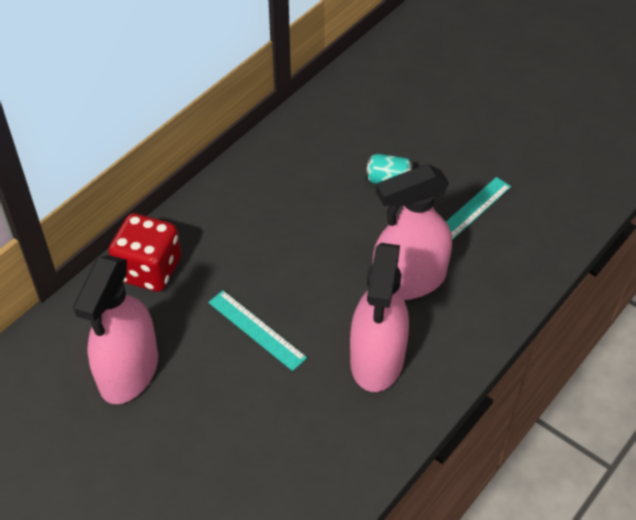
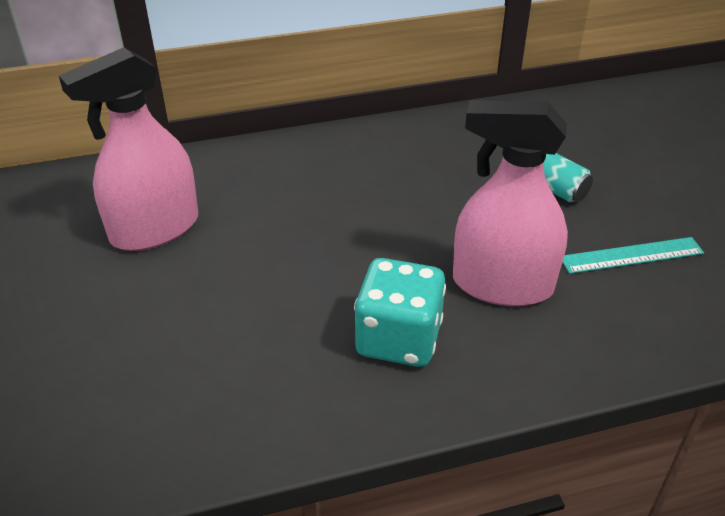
camera: 35 degrees right, 10 degrees down
red dice [108,213,181,292] -> none
turquoise ruler [208,290,307,371] -> none
pink spray bottle [350,243,409,392] -> turquoise dice [354,258,446,367]

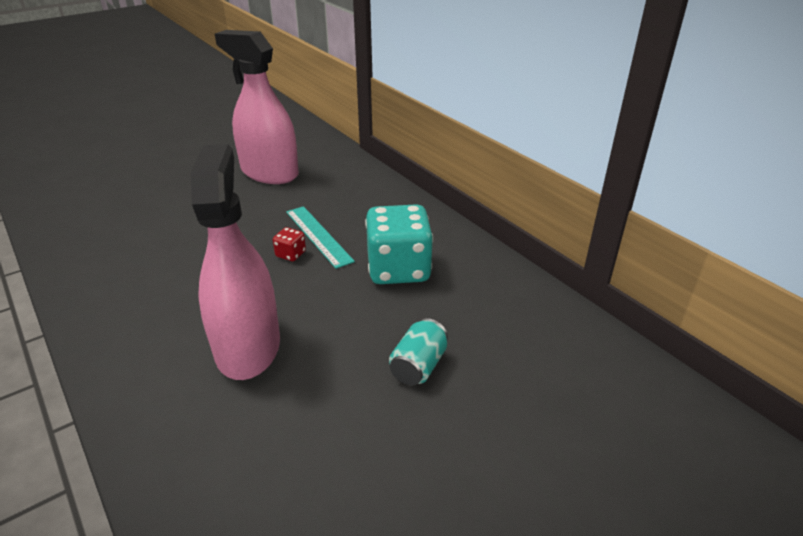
camera: 70 degrees right, 5 degrees down
turquoise dice [354,258,446,367] -> turquoise dice moved to [365,204,433,284]
turquoise ruler [563,237,704,274] -> turquoise ruler moved to [286,206,355,269]
none -> red dice [273,227,306,261]

